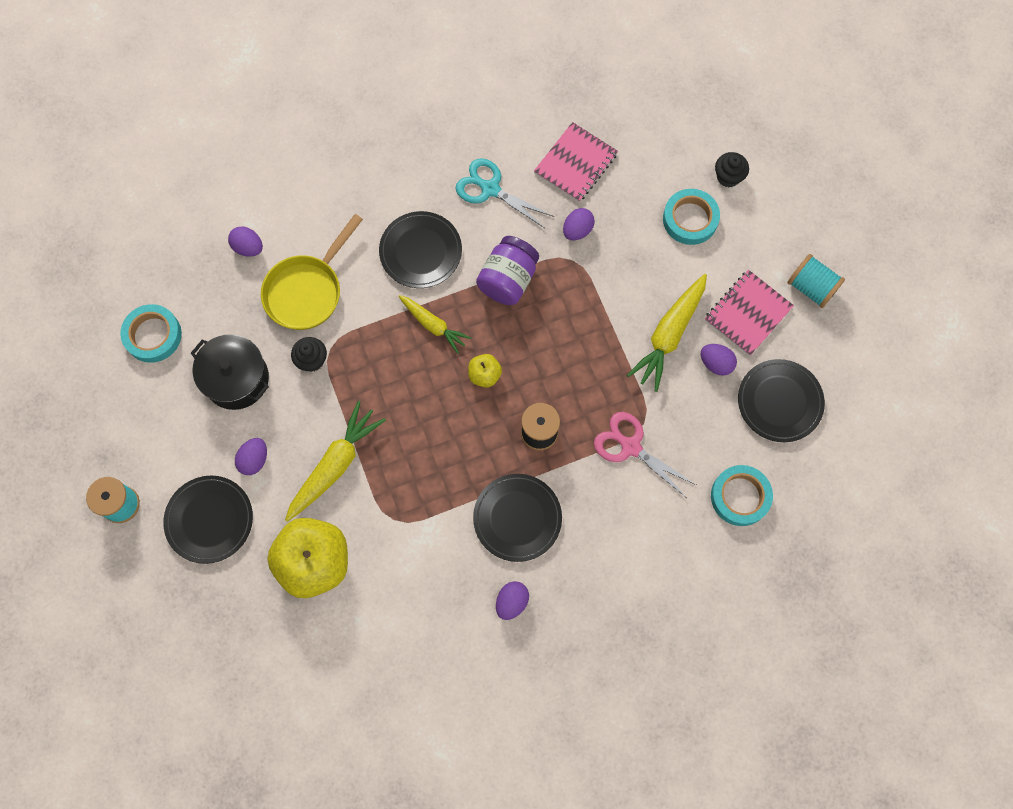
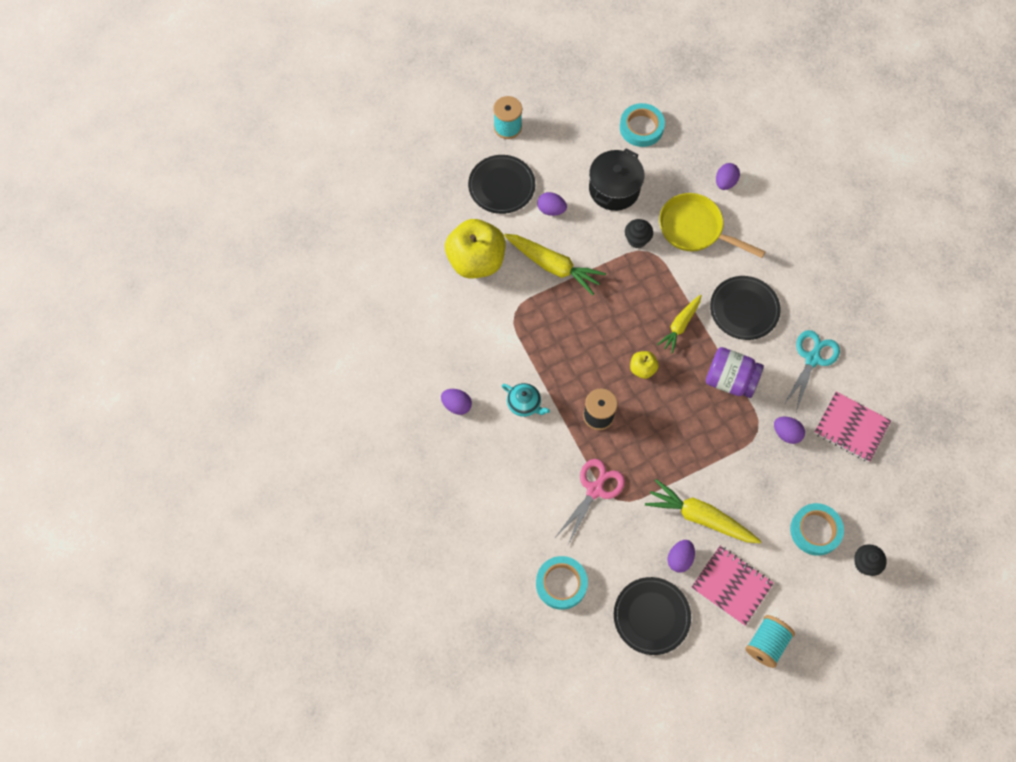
camera: 85 degrees right, 5 degrees down
black plate [473,474,562,562] -> turquoise teapot [502,383,550,417]

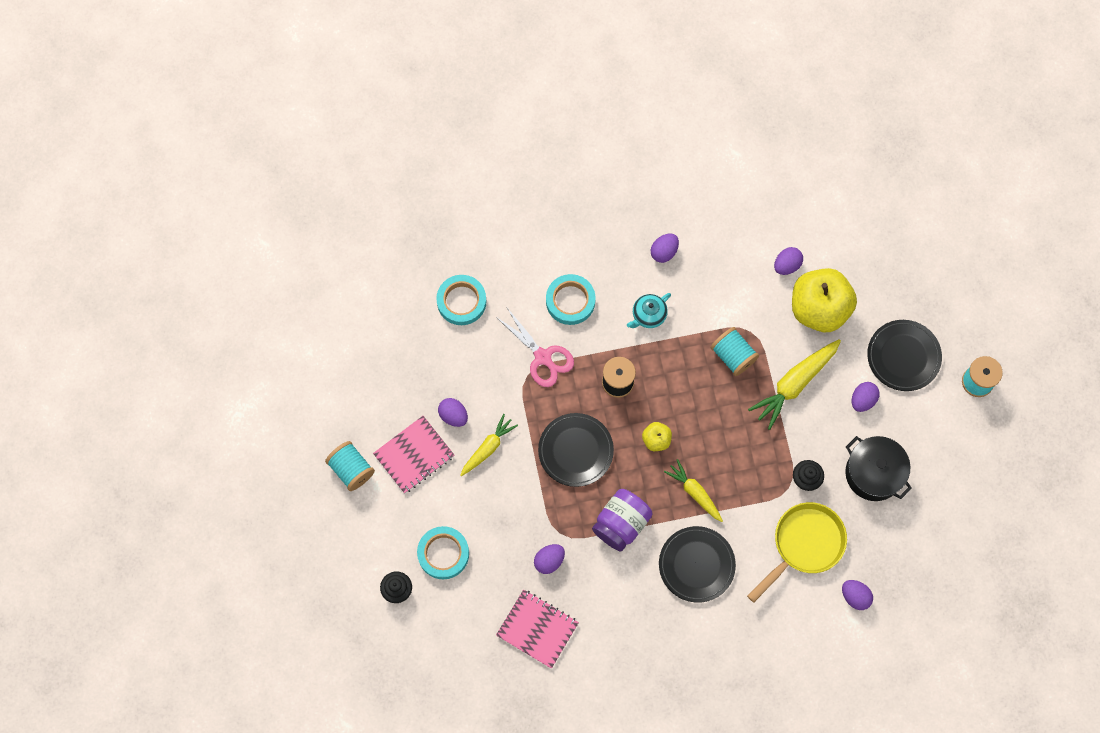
camera: 105 degrees right, 5 degrees up
black plate [614,577,691,655] -> black plate moved to [538,413,614,487]
turquoise tape [620,103,665,147] -> turquoise tape moved to [546,274,596,325]
yellow carrot [645,479,761,543] -> yellow carrot [461,414,518,476], size x0.64
turquoise scissors [783,330,840,412] -> none
pink notebook [814,392,891,462] -> pink notebook turned 75 degrees clockwise [496,589,579,669]
none -> turquoise spool [710,327,759,376]
none -> purple egg [774,247,803,275]

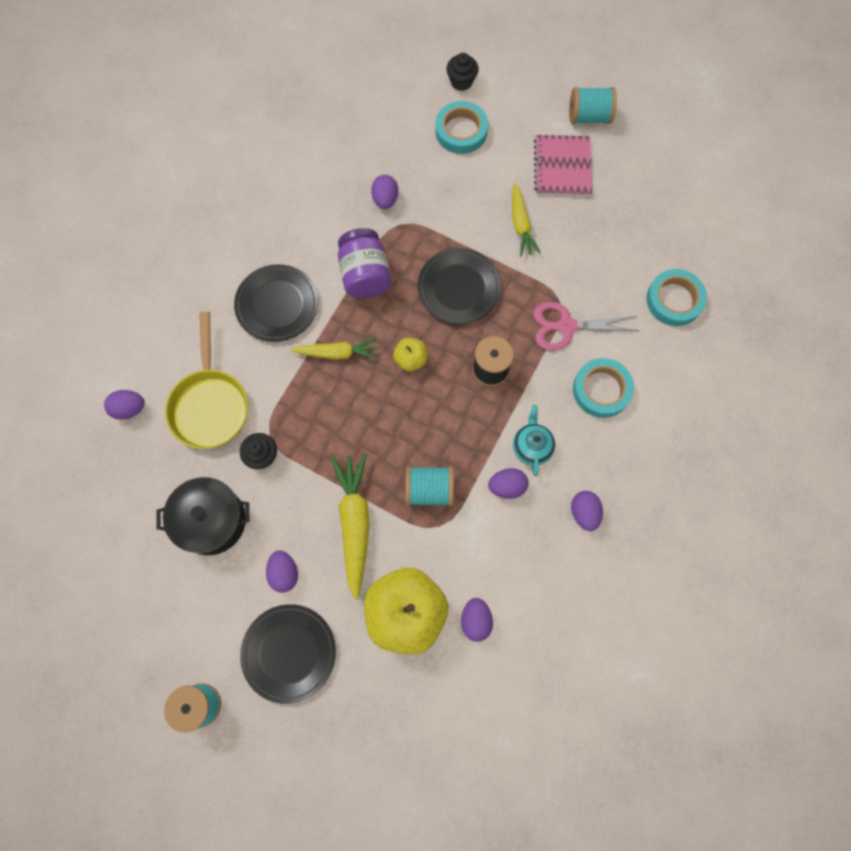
camera: 130 degrees right, 0 degrees up
purple egg [438,398,468,427] -> purple egg moved to [488,468,529,499]
pink notebook [496,589,579,669] -> none

